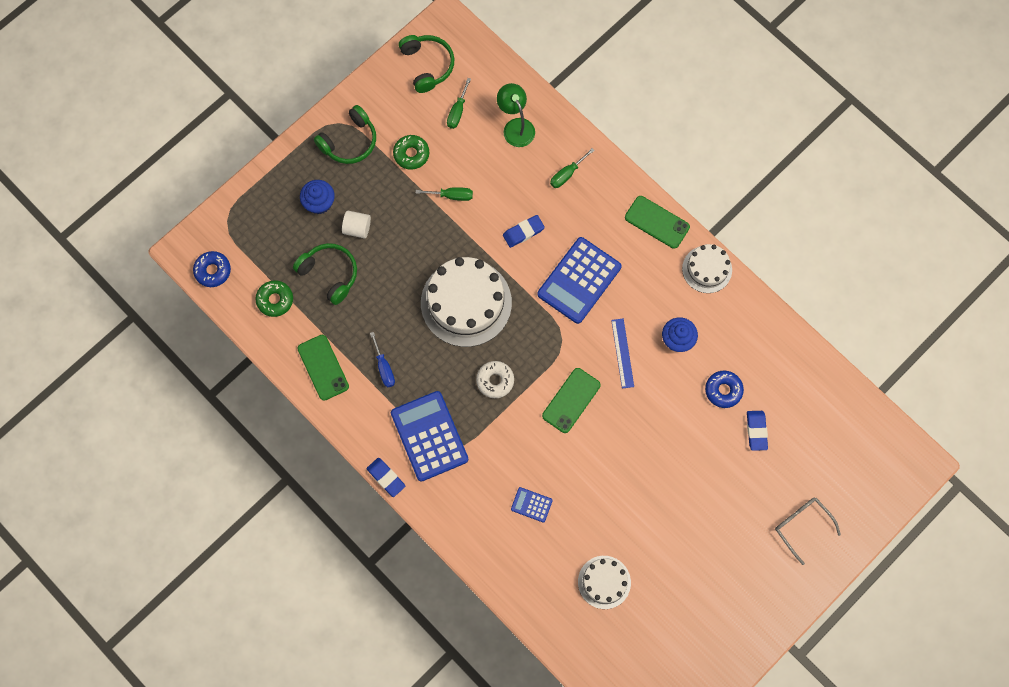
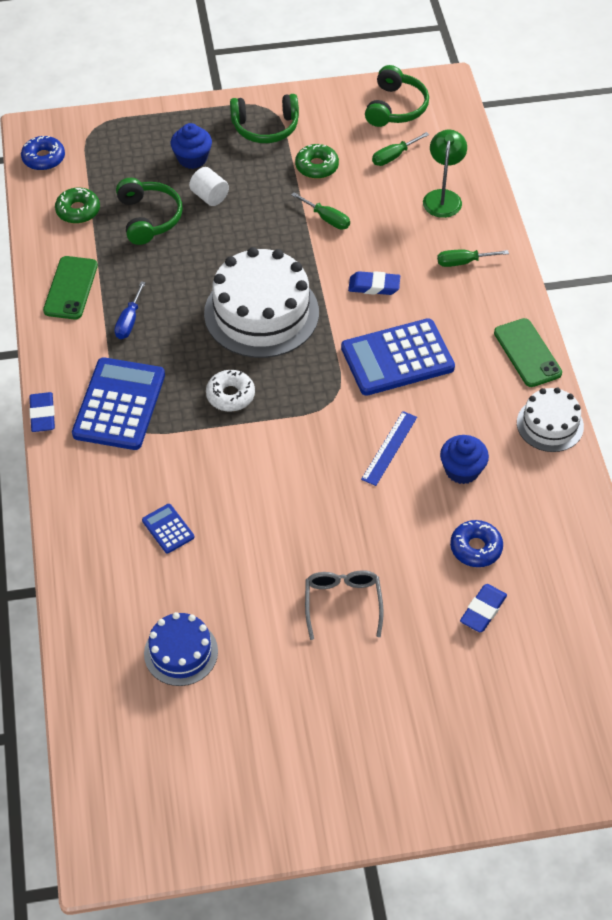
camera: 35 degrees right, 20 degrees down
green phone [542,368,601,433] -> none
white cake [578,556,631,609] -> blue cake [144,612,218,686]
grey glasses [775,498,841,565] -> grey glasses moved to [305,570,384,640]

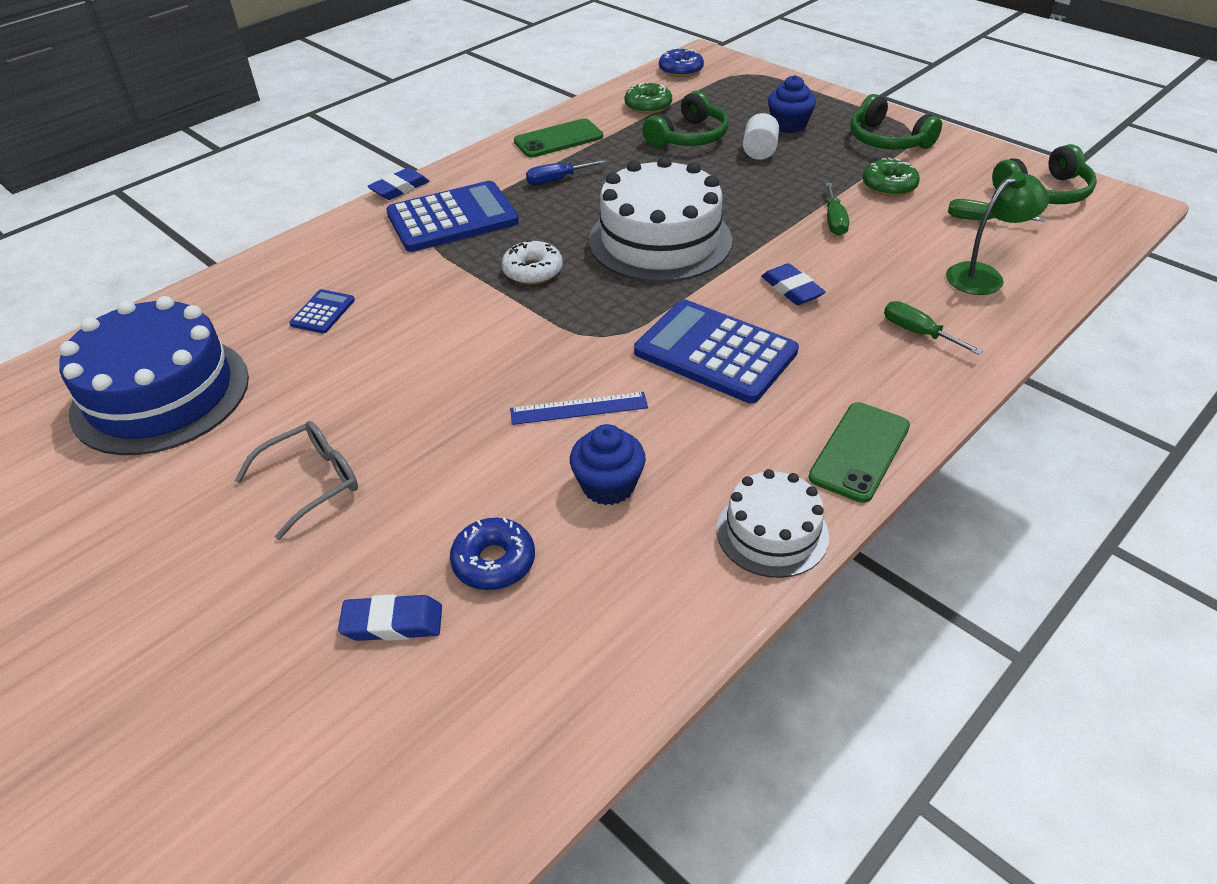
camera: 55 degrees right, 10 degrees down
blue cake [144,612,218,686] -> blue cake [59,296,249,455], size x1.81

